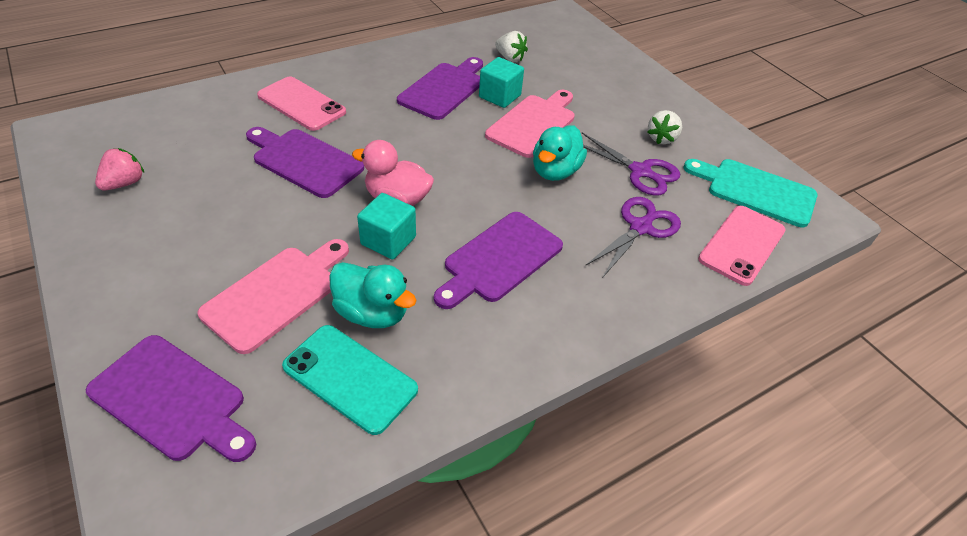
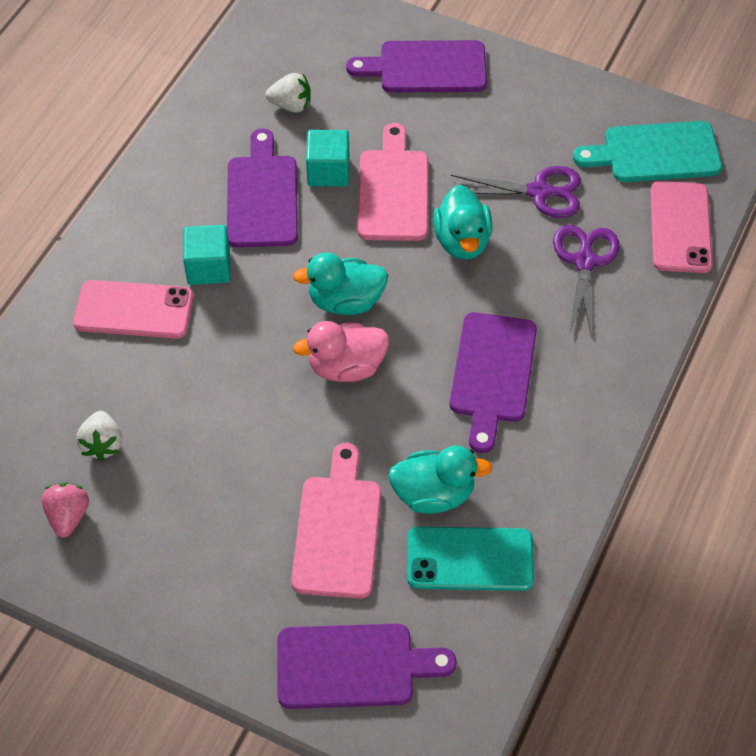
camera: 30 degrees left, 10 degrees up
purple cutting board [246,127,364,198] -> purple cutting board moved to [346,40,487,93]
turquoise cube [357,193,416,260] -> turquoise cube moved to [183,225,230,285]
white strawberry [648,110,682,144] -> white strawberry moved to [76,411,122,461]
none -> turquoise duck [293,253,388,315]

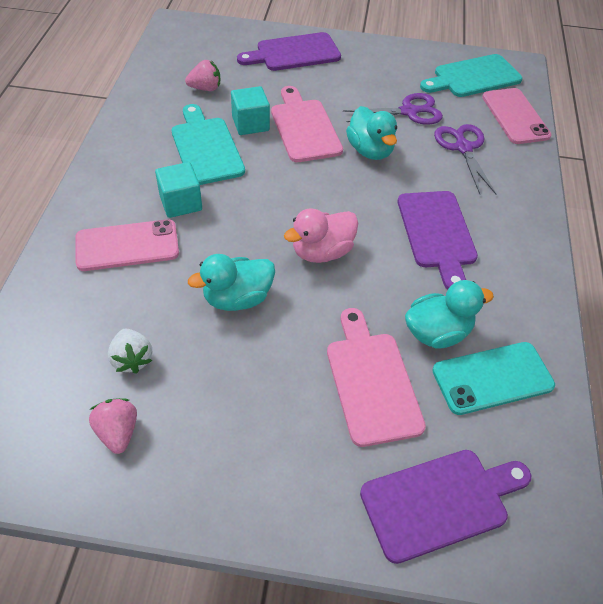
camera: 20 degrees left, 5 degrees down
purple cutting board [227,129,298,248] -> turquoise cutting board [172,104,245,185]
white strawberry [265,73,311,113] -> pink strawberry [185,60,220,91]
turquoise duck [293,253,388,315] -> turquoise duck moved to [188,254,275,311]

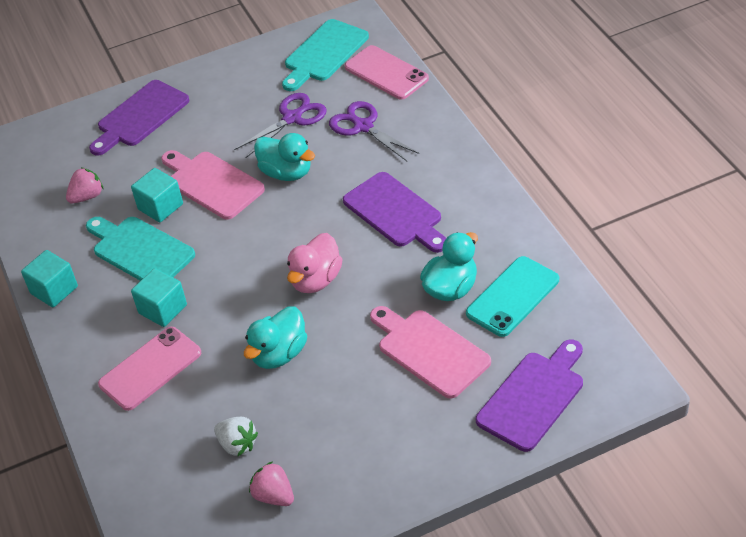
camera: 25 degrees left, 5 degrees down
none -> turquoise cube [21,250,78,307]

